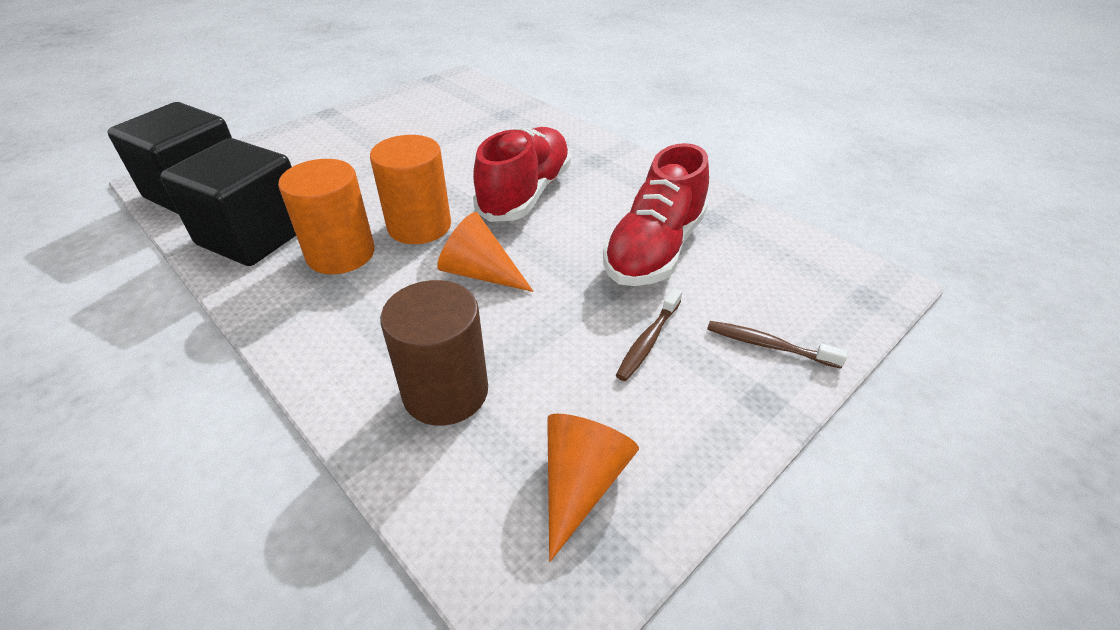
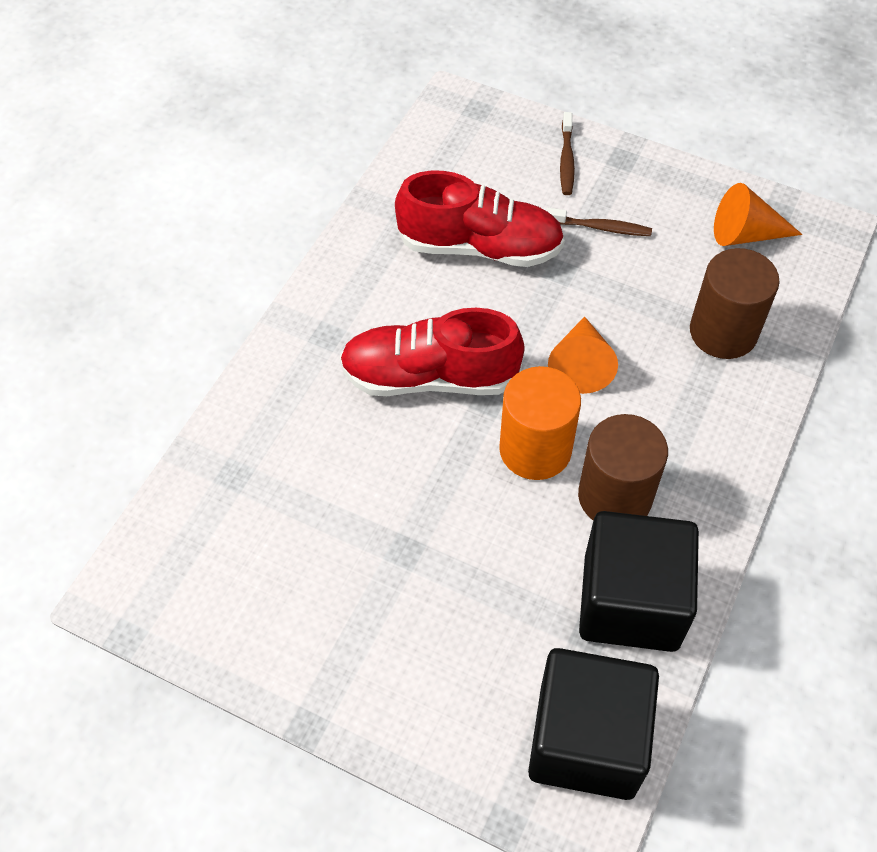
camera: 110 degrees left, 15 degrees up
orange cylinder [278,159,375,274] -> brown cylinder [578,414,668,520]

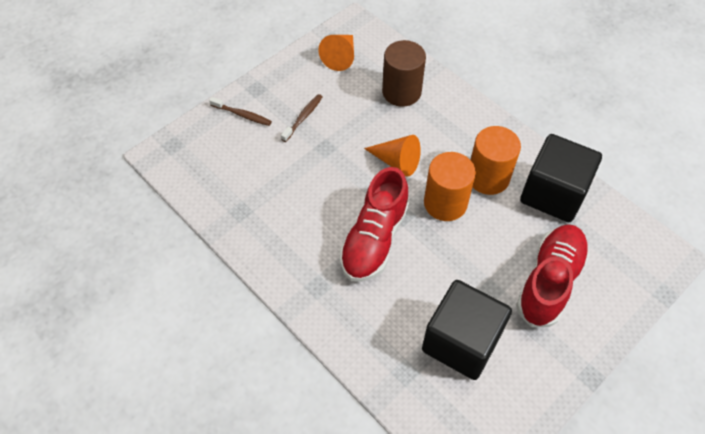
camera: 70 degrees left, 0 degrees up
red shoe [395,171,565,267] -> red shoe moved to [516,224,590,327]
black cube [528,648,659,800] -> black cube moved to [422,280,512,380]
brown cylinder [578,414,668,520] -> orange cylinder [471,126,521,195]

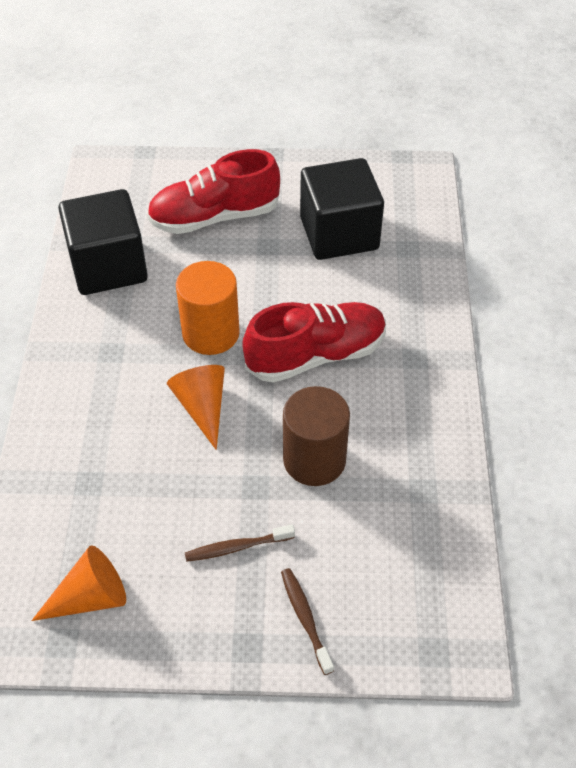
camera: 135 degrees left, 5 degrees down
brown cylinder [382,40,426,107] -> brown cylinder moved to [283,386,350,486]
orange cylinder [471,126,521,195] -> none

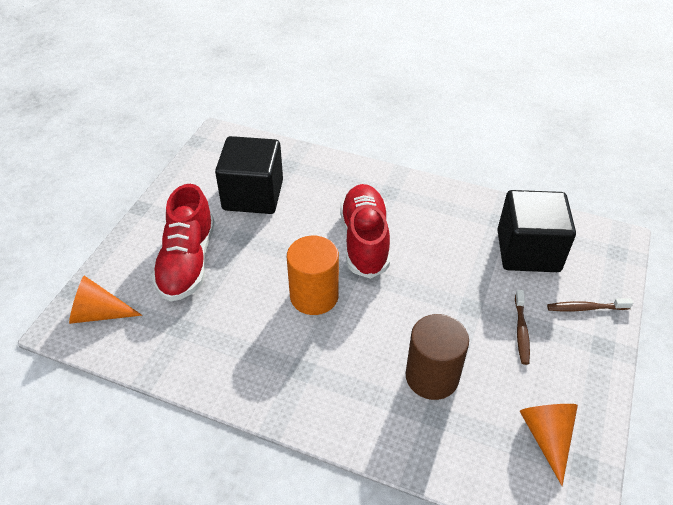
camera: 70 degrees left, 5 degrees down
black cube [58,189,148,295] -> black cube moved to [497,190,576,272]
orange cone [167,365,225,450] -> orange cone moved to [69,276,142,324]
brown cylinder [283,386,350,486] -> brown cylinder moved to [406,314,469,400]

